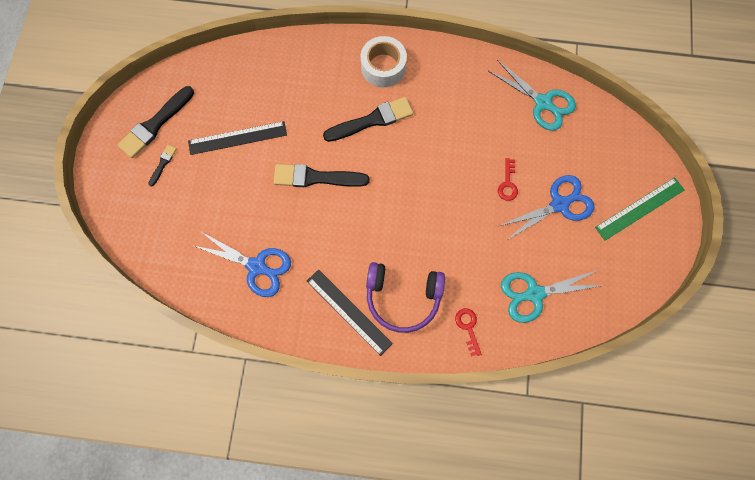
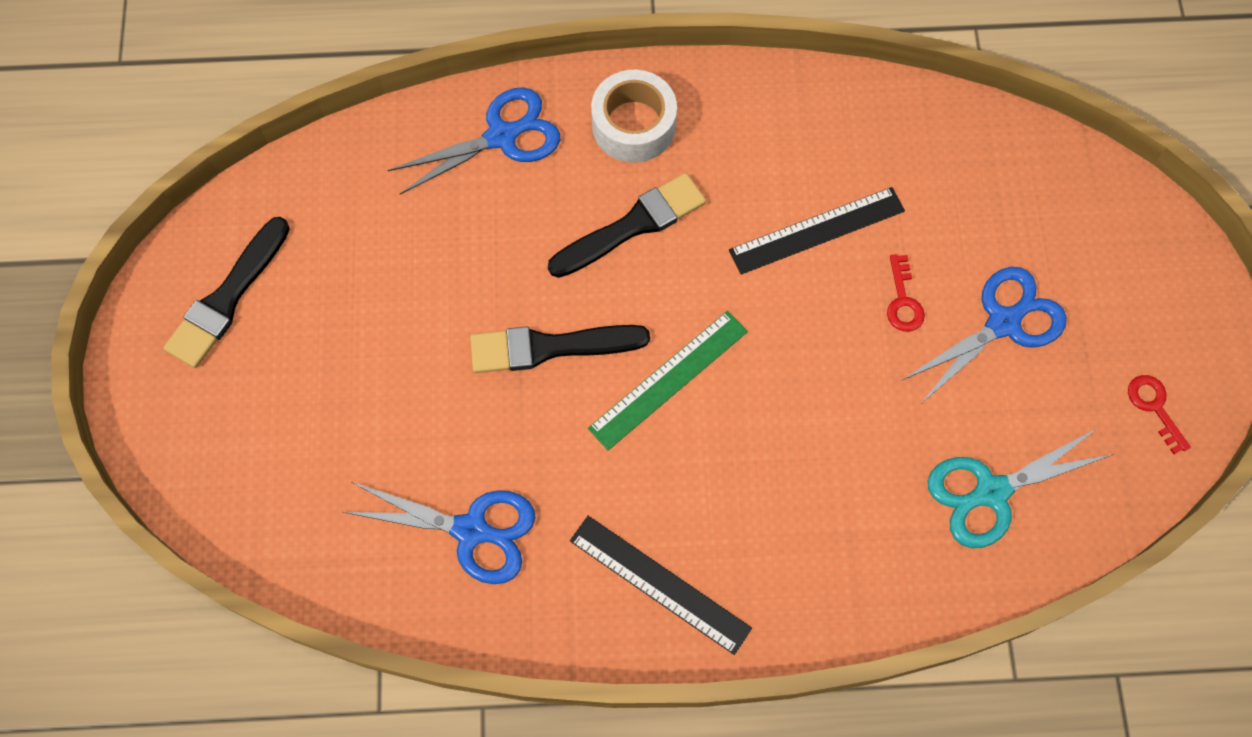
camera: 10 degrees left, 5 degrees down
black brush [148,145,176,187] -> none
black ruler [188,121,287,155] -> black ruler moved to [729,187,905,275]
purple headphones [366,262,445,333] -> none
red key [455,308,481,357] -> red key moved to [1128,375,1191,454]
turquoise scissors [488,60,576,131] -> none
green ruler [595,177,685,241] -> green ruler moved to [588,311,748,450]
none -> blue scissors [388,87,560,195]

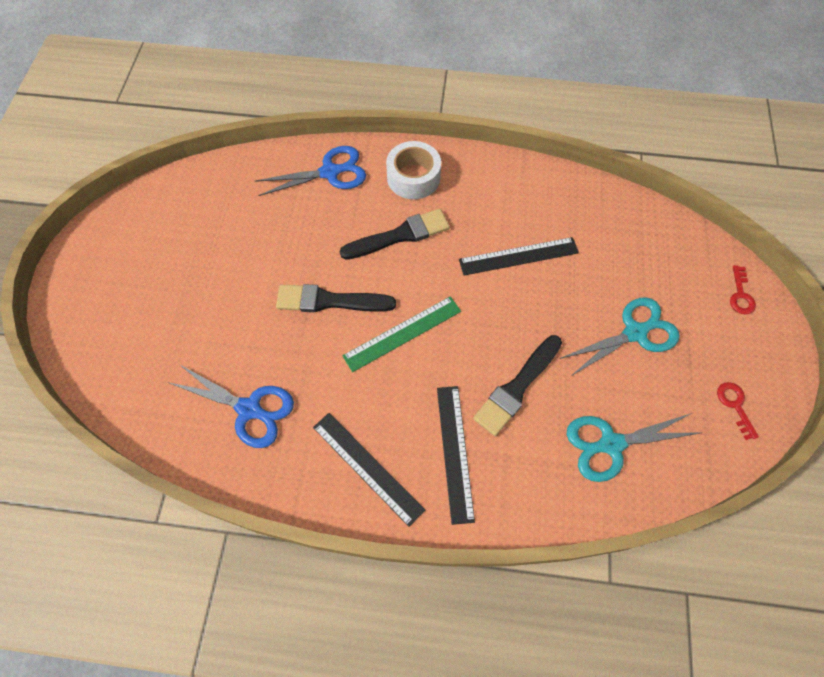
camera: 10 degrees right, 5 degrees down
black brush [163,217,290,368] -> black brush moved to [473,335,562,436]
red key [887,254,925,332] -> red key moved to [730,265,756,314]
blue scissors [901,267,1067,402] -> turquoise scissors [559,297,680,376]
none -> black ruler [437,386,475,525]

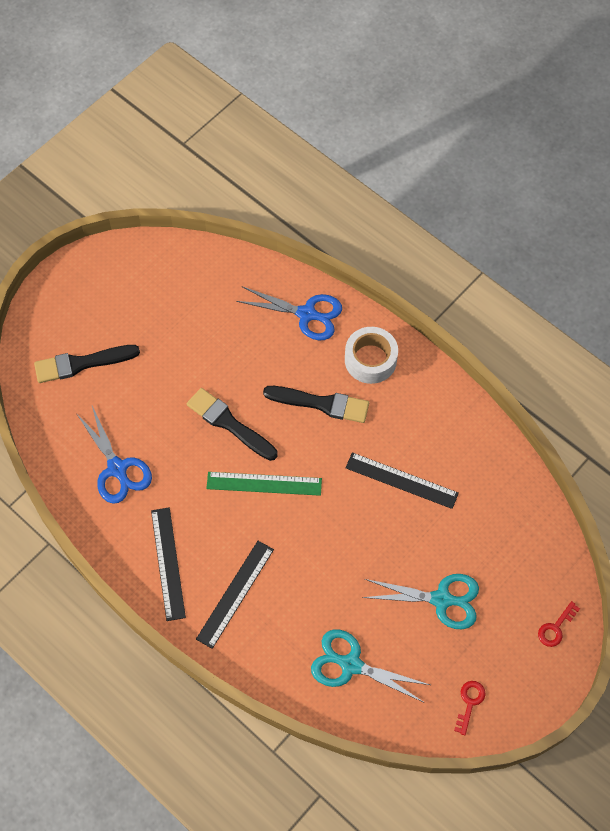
camera: 35 degrees right, 0 degrees up
black brush [473,335,562,436] -> black brush moved to [34,345,140,383]

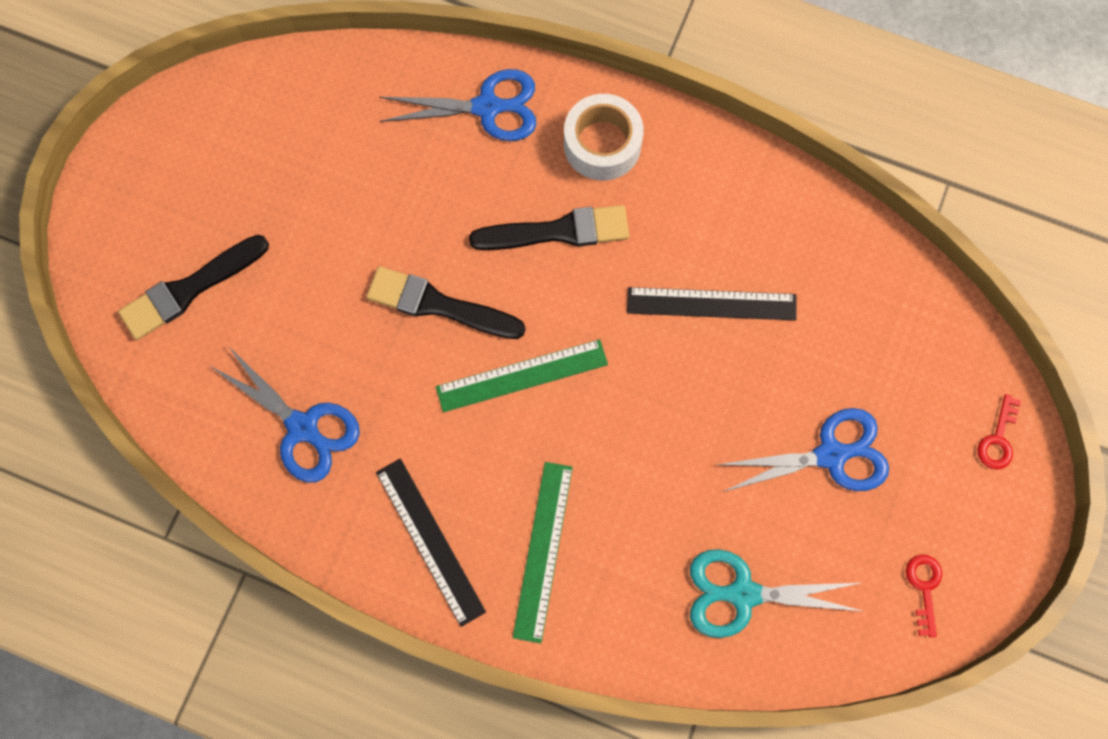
camera: 20 degrees left, 10 degrees up
black ruler [196,541,274,649] -> green ruler [513,462,573,643]
turquoise scissors [362,574,479,629] -> blue scissors [716,408,889,492]

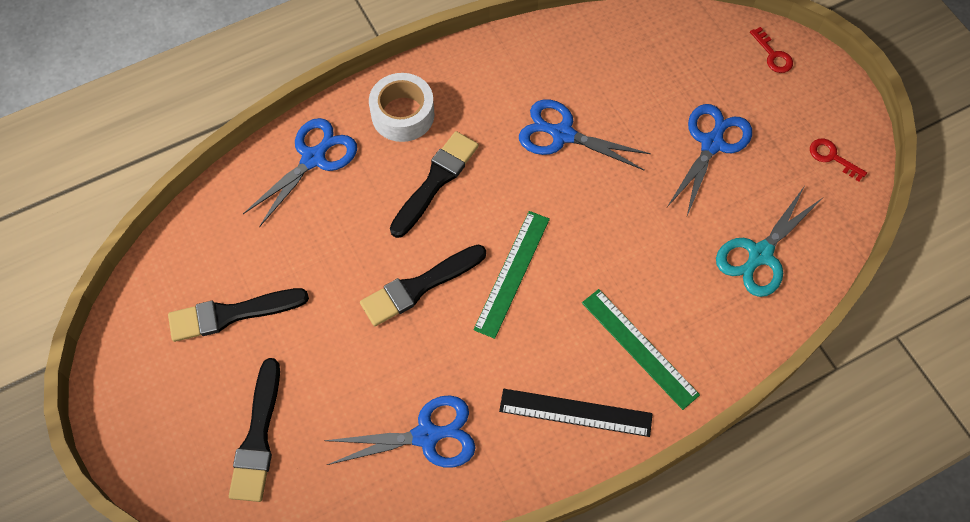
camera: 50 degrees left, 10 degrees down
black ruler [627,287,797,320] -> blue scissors [519,99,651,171]
none -> black brush [168,288,309,342]

